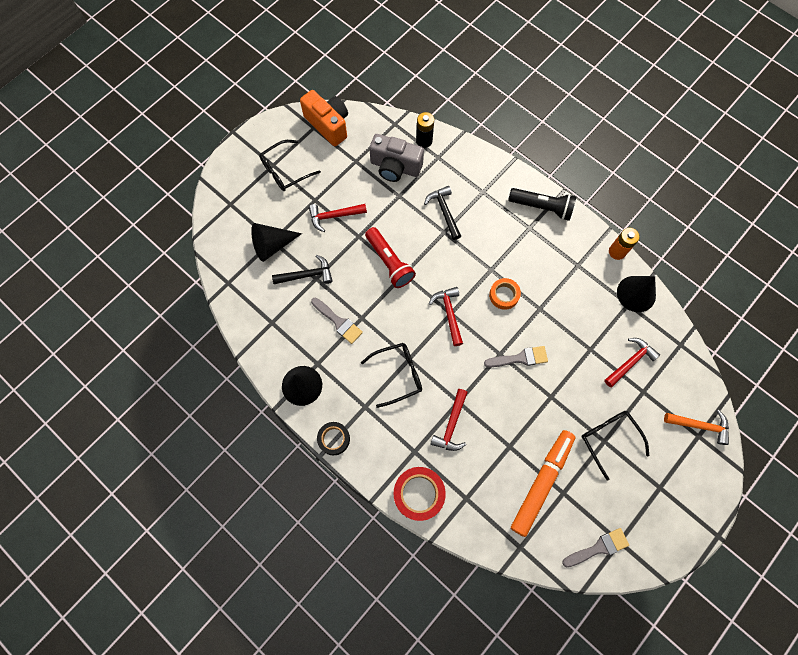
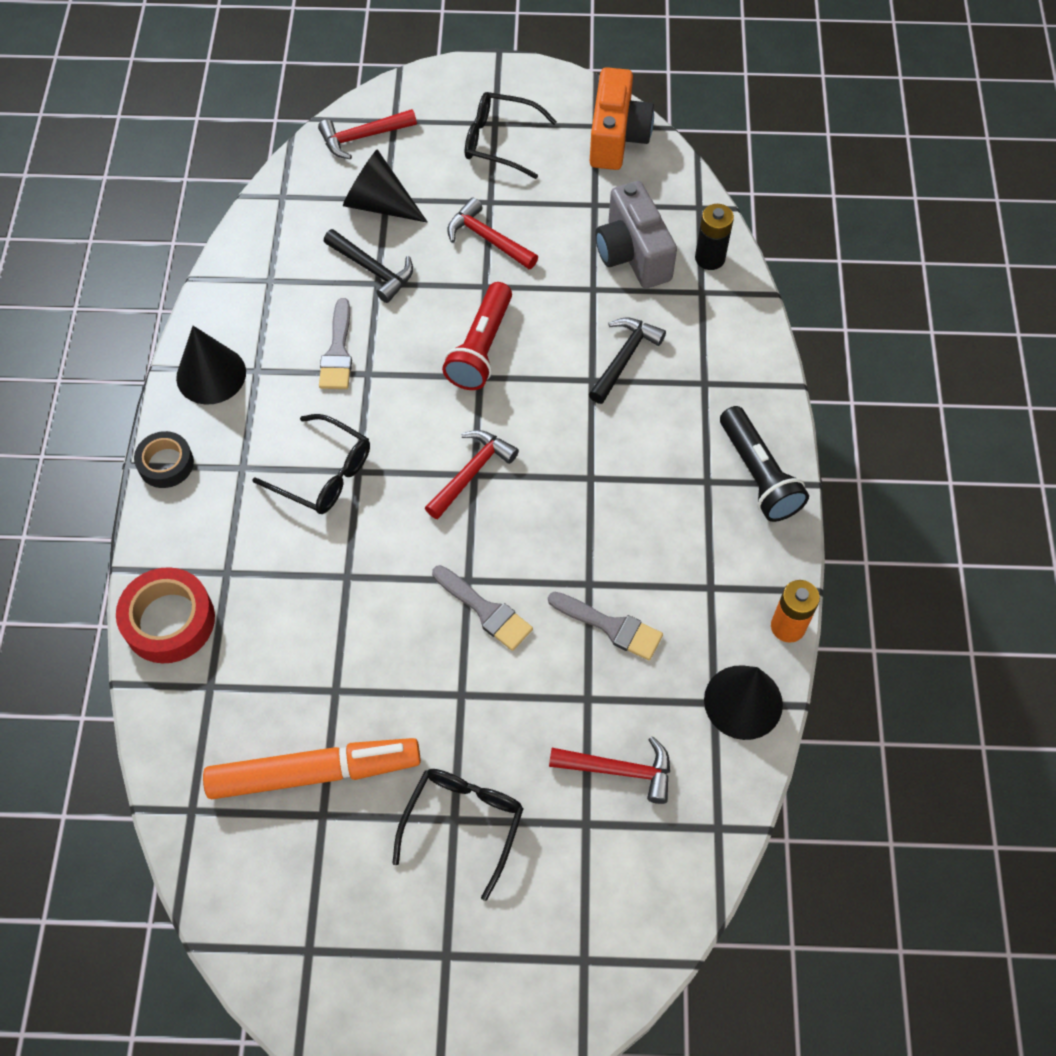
camera: 50 degrees right, 10 degrees down
red hammer [430,389,468,451] -> red hammer moved to [318,109,417,159]
orange tape [489,278,521,310] -> none
grey brush [562,528,629,567] -> grey brush moved to [548,592,663,660]
orange hammer [664,410,729,445] -> none

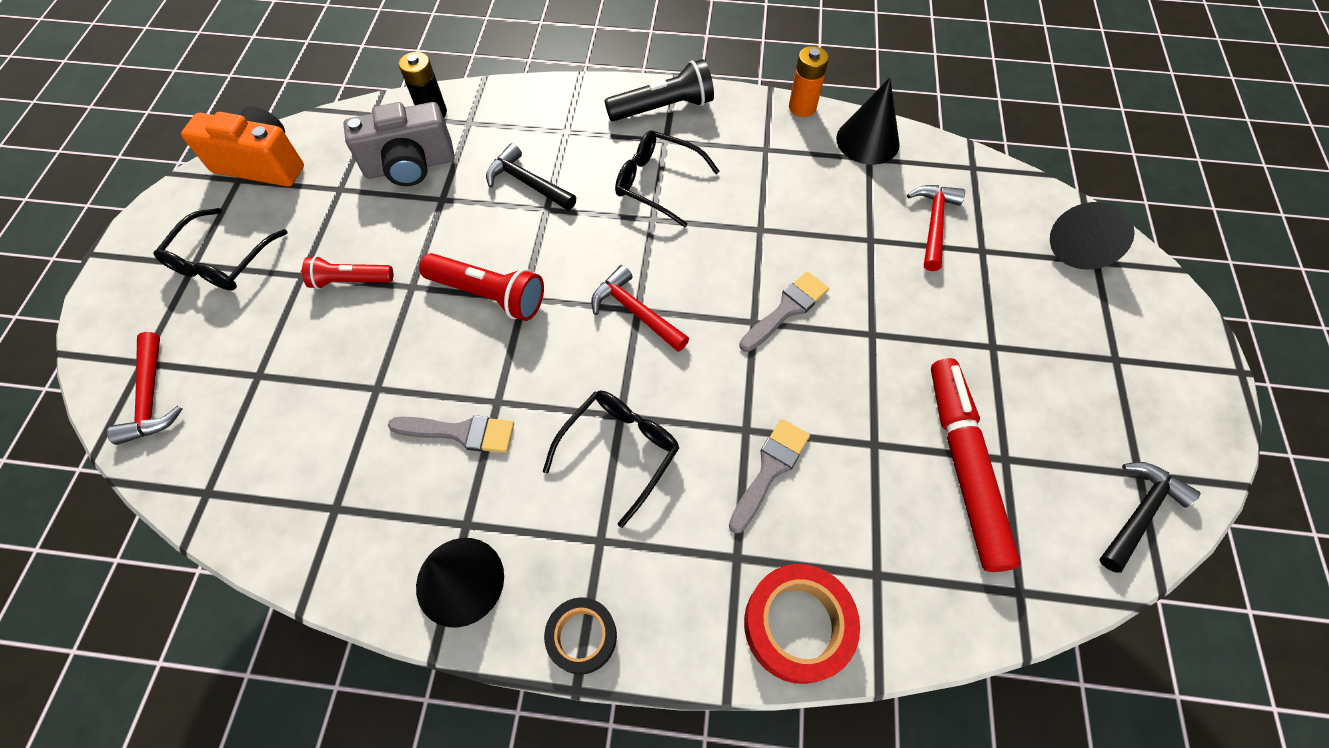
camera: 85 degrees left, 0 degrees up
orange marker [203,738,421,799] -> red marker [931,358,1021,572]
black hammer [324,229,413,303] -> black hammer moved to [1099,462,1200,573]
black cone [343,149,428,223] -> black cone moved to [1050,202,1135,270]
black glasses [392,769,524,901] -> black glasses moved to [615,130,720,227]
red hammer [447,198,538,269] -> red flashlight [302,256,393,289]
grey brush [548,592,663,660] -> grey brush moved to [729,419,810,534]

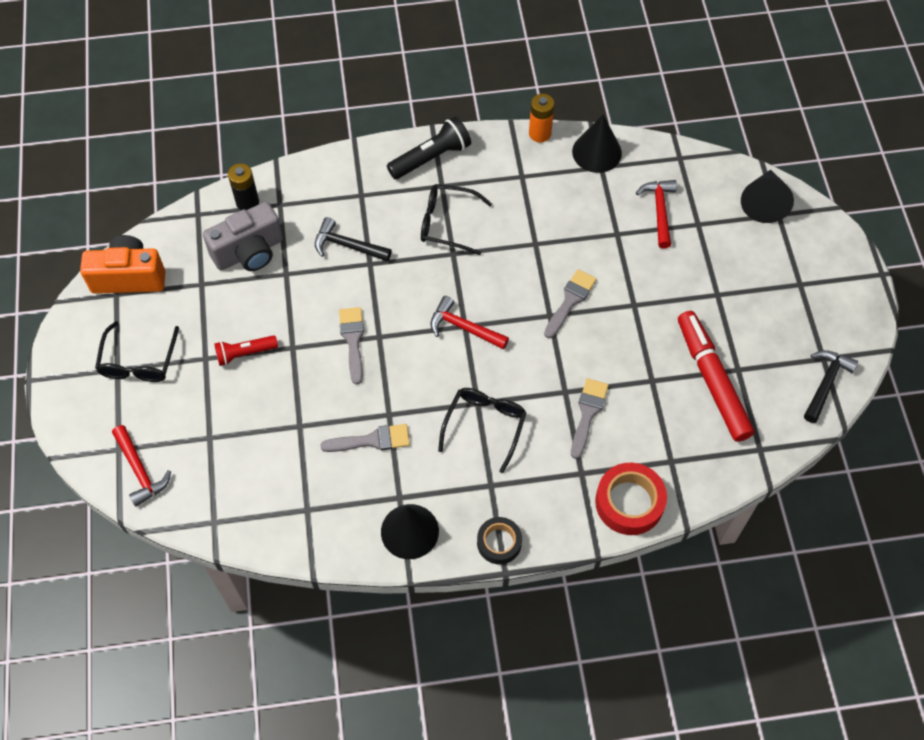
camera: 15 degrees left, 0 degrees up
red flashlight [419,253,544,321] -> grey brush [339,307,364,384]

